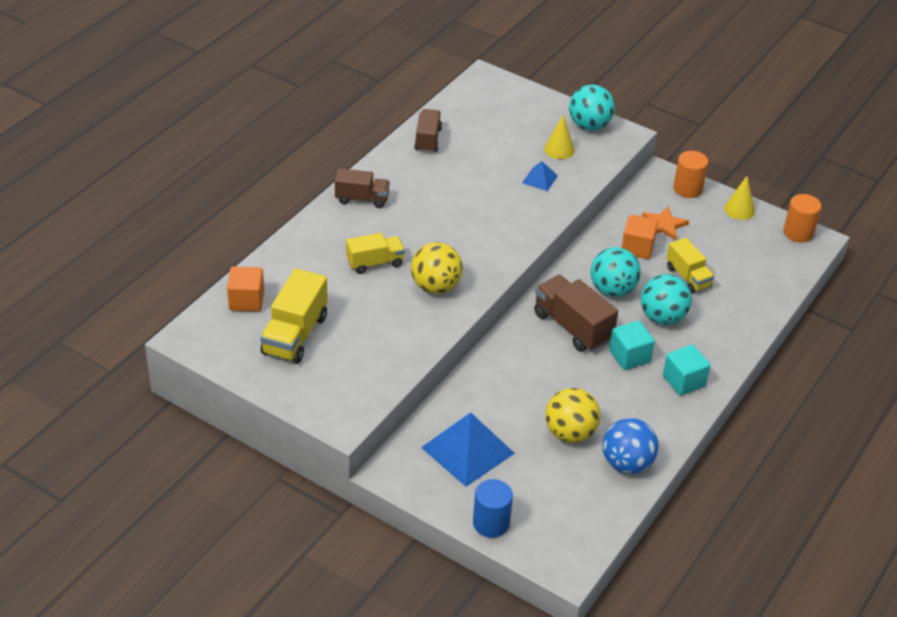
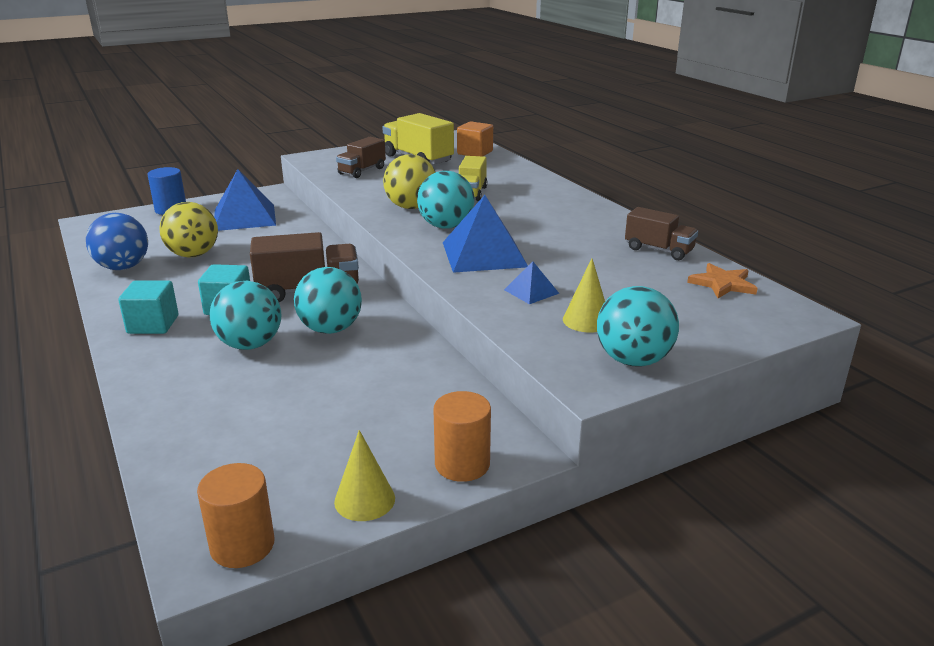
camera: 120 degrees right, 15 degrees down
brown truck [335,168,390,208] -> brown truck moved to [336,137,386,178]
orange cube [621,215,658,259] -> none
orange star [642,207,689,240] -> orange star moved to [687,263,758,298]
yellow truck [666,238,715,293] -> none
none -> turquoise ball [417,171,474,229]
none -> blue pyramid [443,195,528,273]

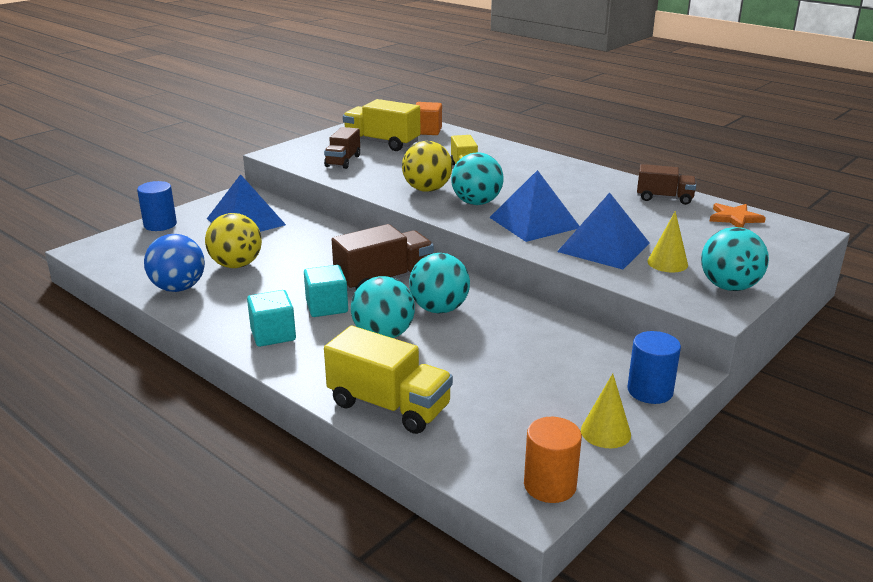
camera: 20 degrees left, 0 degrees up
orange cylinder [434,391,491,482] -> blue cylinder [627,331,681,404]
blue pyramid [504,261,560,304] -> blue pyramid [557,193,650,269], size x2.06
none -> yellow truck [324,326,453,434]

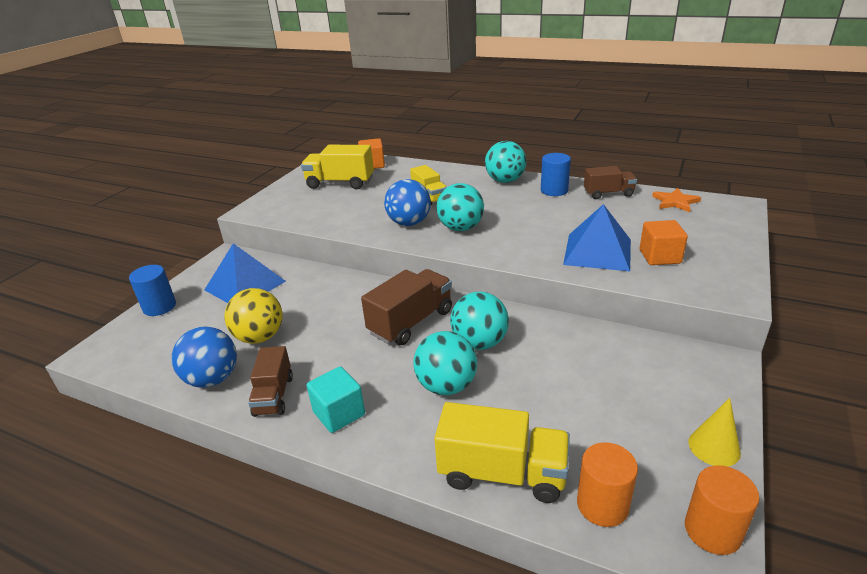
camera: 15 degrees left, 5 degrees up
turquoise cube [304,265,348,317] -> none
brown truck [324,127,360,169] -> brown truck moved to [248,346,293,417]
yellow ball [402,141,452,192] -> blue ball [384,179,431,226]
blue pyramid [489,170,579,242] -> none
blue cylinder [627,331,681,404] -> blue cylinder moved to [541,153,571,196]
yellow cone [648,211,688,272] -> orange cube [640,220,688,265]
turquoise ball [701,227,769,291] -> turquoise ball moved to [485,141,526,183]
none -> orange cylinder [577,442,638,527]

